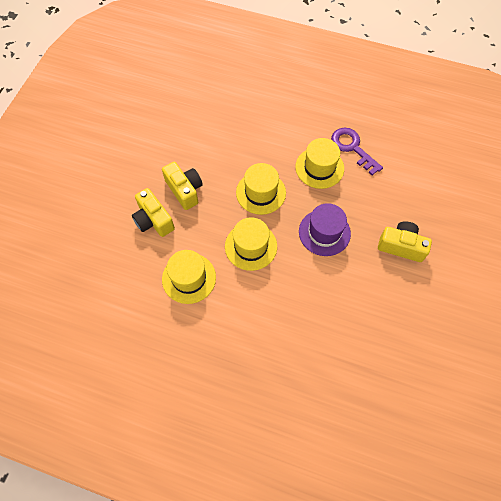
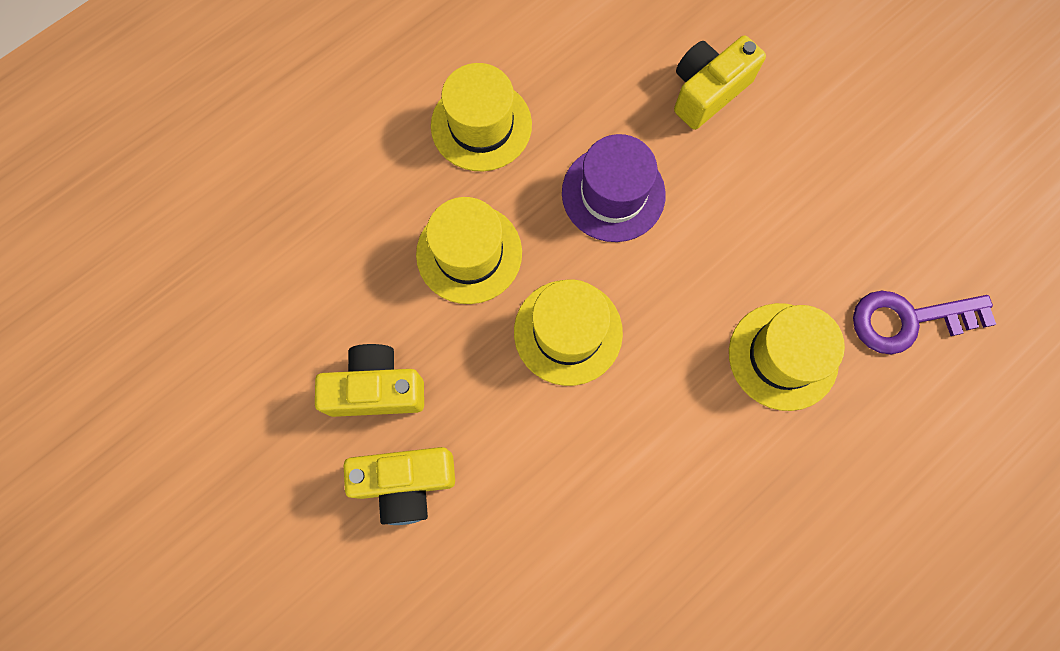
camera: 60 degrees left, 10 degrees up
yellow hat [162,250,216,304] -> yellow hat moved to [729,303,845,411]
purple key [331,128,383,175] -> purple key moved to [853,291,996,354]

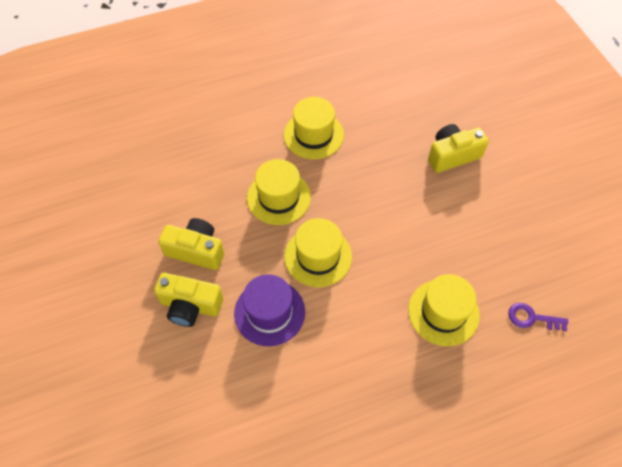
camera: 20 degrees right, 15 degrees down
purple hat [562,134,666,242] -> purple hat moved to [234,274,305,346]
purple key [853,291,996,354] -> purple key [508,303,568,331], size x0.63

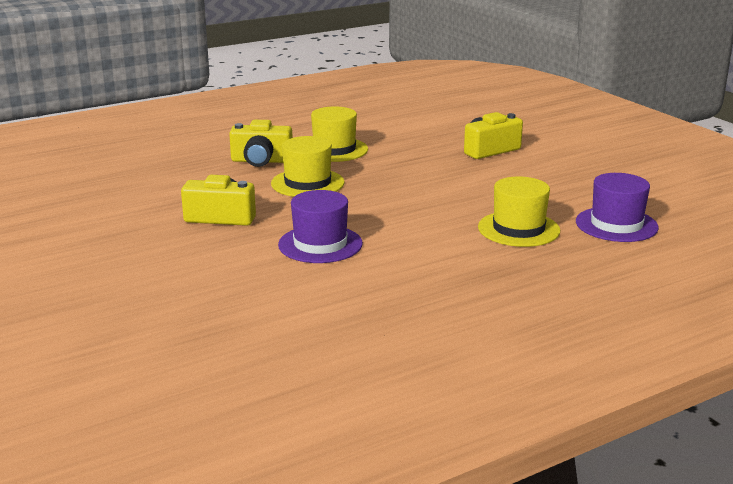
camera: 10 degrees left, 35 degrees down
yellow camera [154,273,223,327] -> yellow camera moved to [229,120,292,167]
yellow hat [285,218,352,287] -> none
purple key [508,303,568,331] -> purple hat [576,173,659,242]

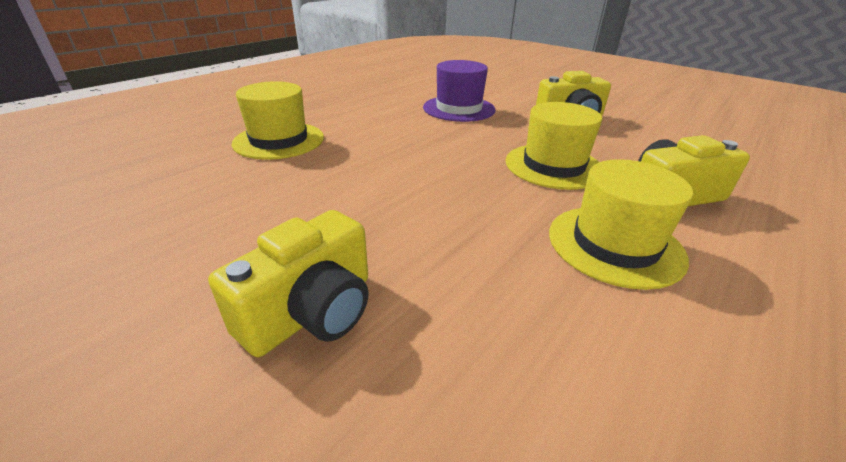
camera: 160 degrees right, 10 degrees up
purple hat [576,173,659,242] -> none

